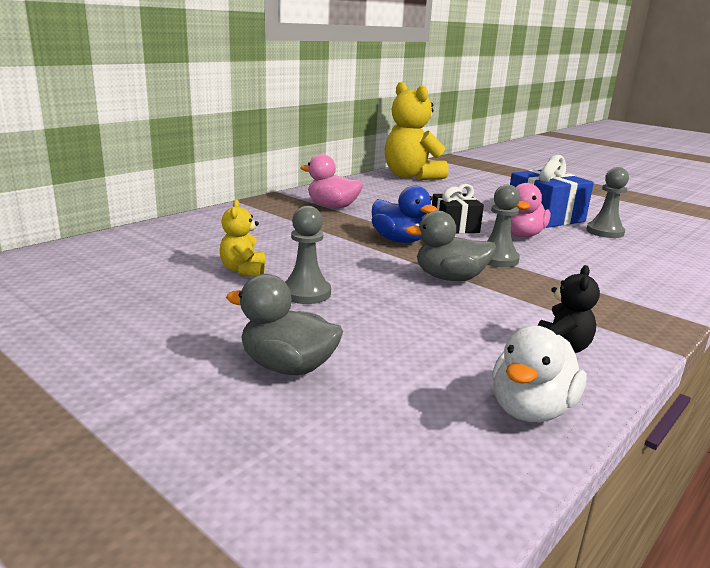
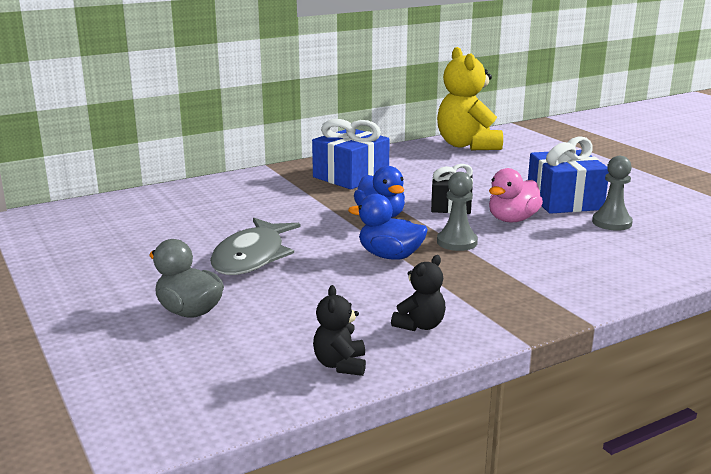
camera: 20 degrees right, 0 degrees up
yellow teddy bear [220,200,266,276] -> none
grey pawn [285,206,331,304] -> grey fish [210,218,301,275]
pink duck [300,154,363,208] -> blue gift [312,119,390,189]
grey duck [405,211,496,281] -> blue duck [348,194,428,260]
white duck [492,325,587,422] -> black teddy bear [313,285,366,376]

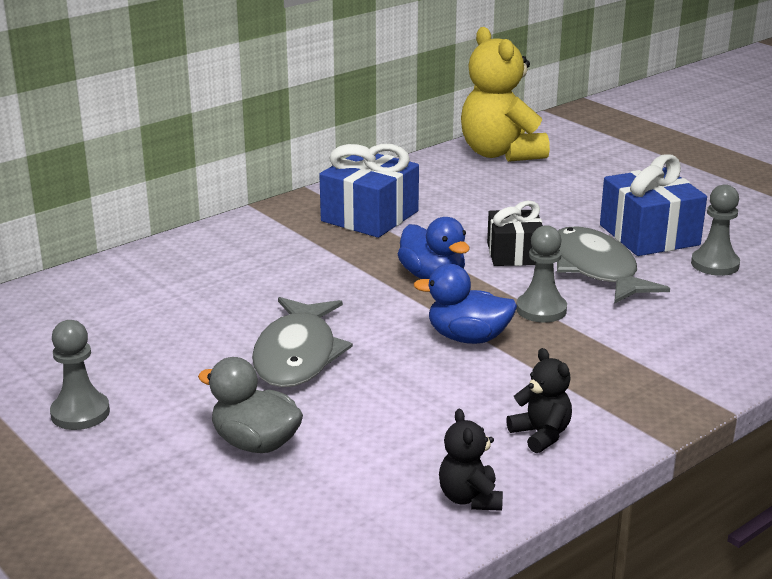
camera: 10 degrees left, 5 degrees up
black teddy bear [391,255,446,331] -> black teddy bear turned 60 degrees counterclockwise [506,348,572,453]
pink duck [489,168,543,222] -> grey fish [557,227,670,304]
none -> grey pawn [50,320,110,430]

